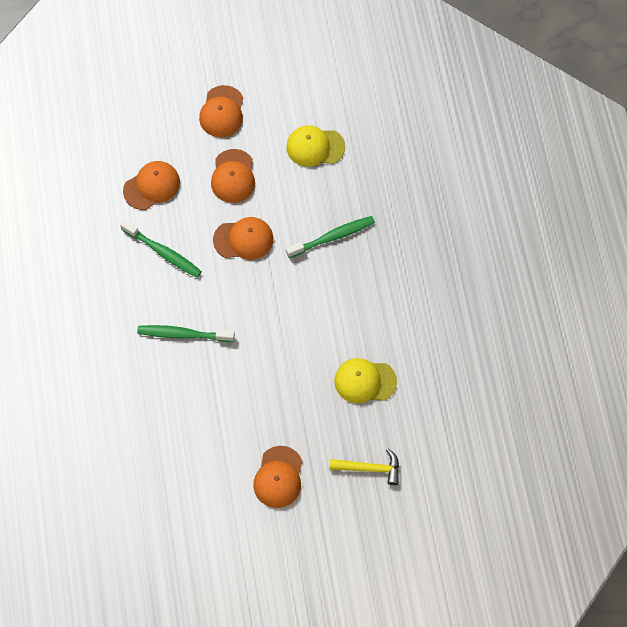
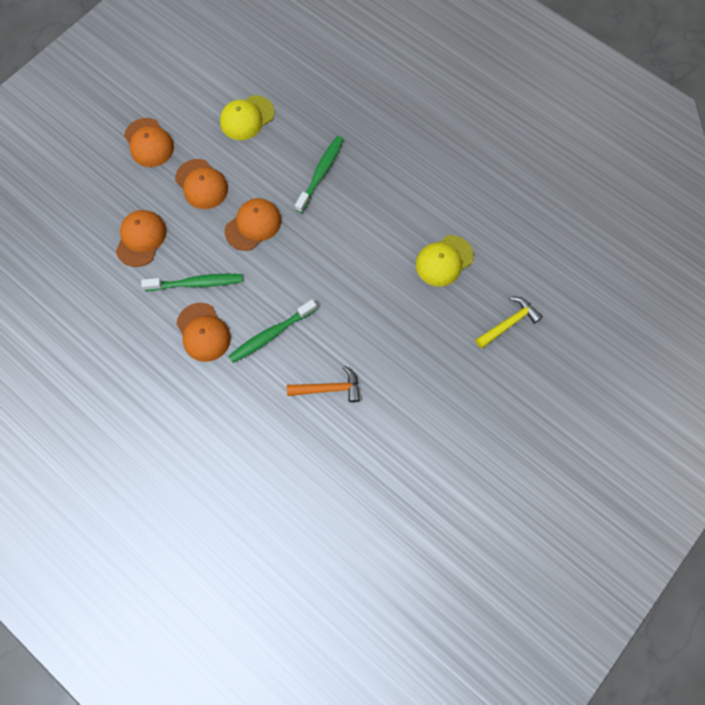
camera: 40 degrees left, 5 degrees up
orange cap [253,446,302,508] -> orange cap moved to [176,303,231,362]
none -> orange hammer [287,366,360,403]

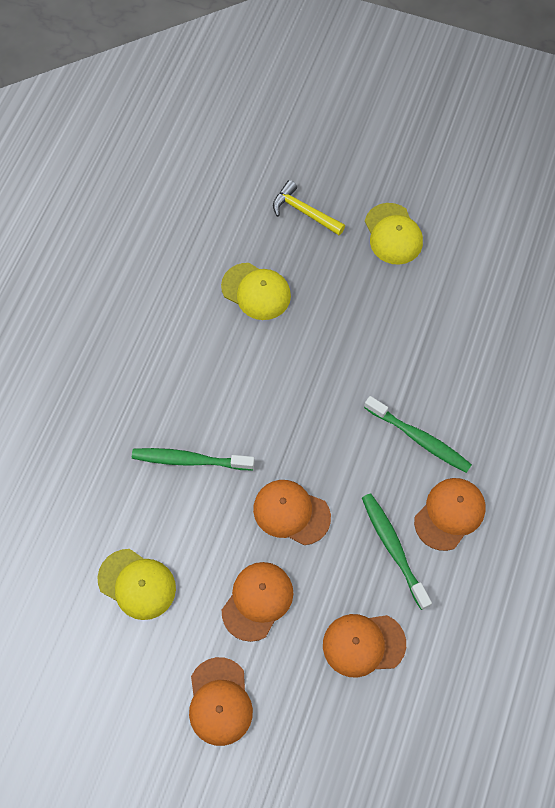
camera: 110 degrees left, 5 degrees down
orange cap [124,118,174,167] -> orange cap turned 135 degrees clockwise [189,657,253,746]
orange hammer [287,366,360,403] -> none
none -> yellow cap [365,203,423,265]

